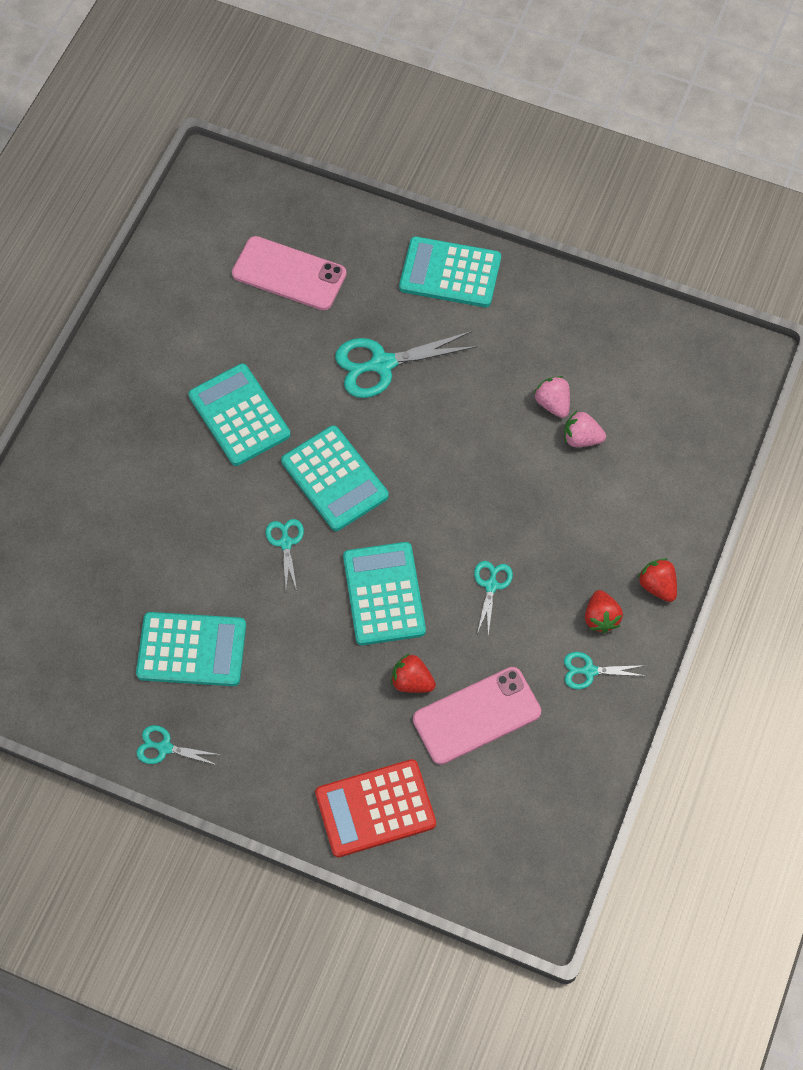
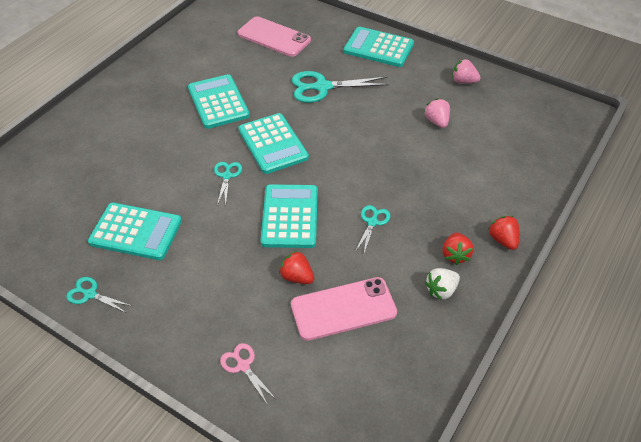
camera: 10 degrees right, 15 degrees down
red calculator [315,759,436,857] -> pink scissors [220,343,277,405]
pink strawberry [564,411,606,447] -> pink strawberry moved to [452,59,481,83]
turquoise scissors [564,652,646,689] -> white strawberry [425,268,460,300]

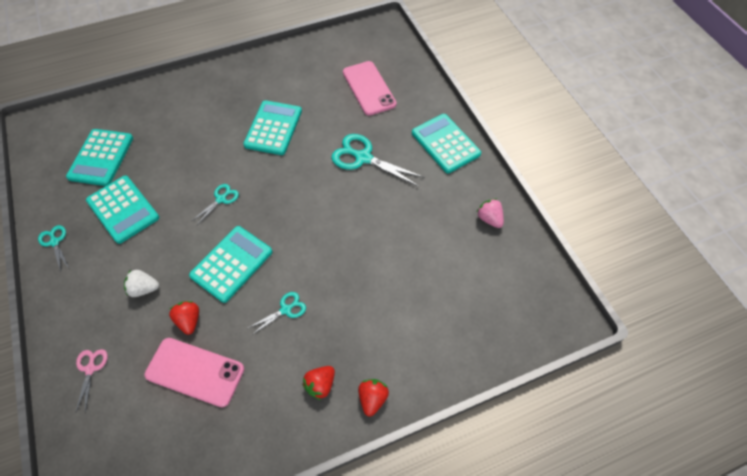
camera: 35 degrees right, 10 degrees up
turquoise calculator [238,113,309,174] -> turquoise calculator moved to [66,129,133,186]
pink strawberry [425,98,450,128] -> none
white strawberry [425,268,460,300] -> white strawberry moved to [124,270,159,297]

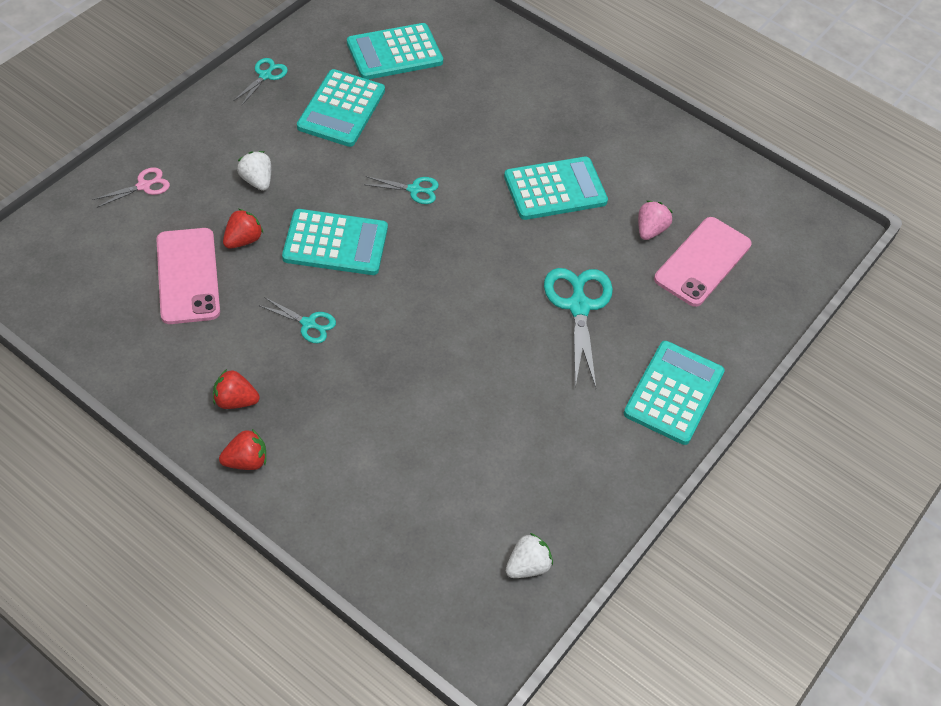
camera: 55 degrees right, 5 degrees down
pink strawberry [477,198,504,228] -> pink strawberry moved to [638,201,673,240]
none -> white strawberry [506,533,553,578]

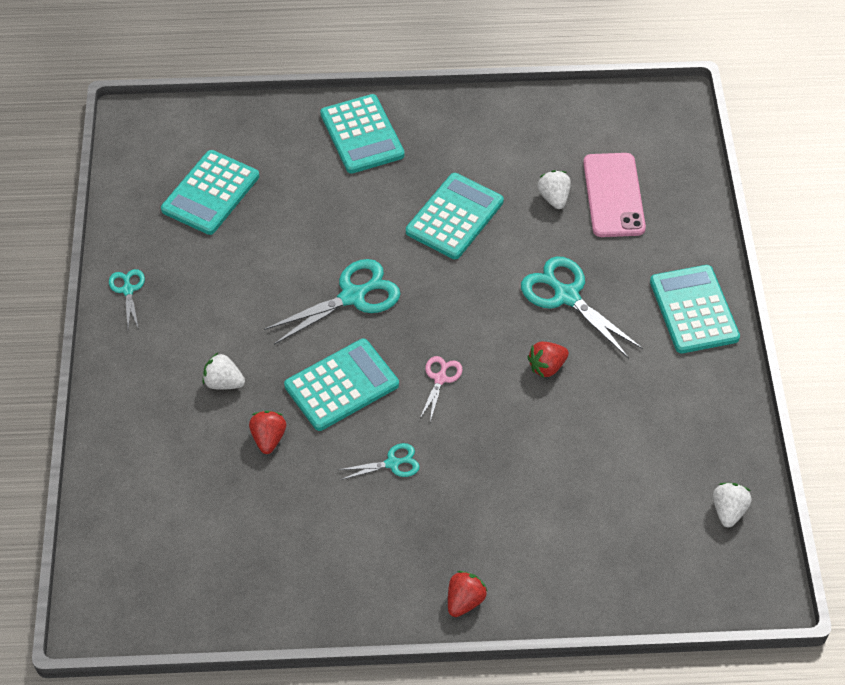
camera: 35 degrees left, 0 degrees up
pink scissors [92,167,170,208] -> pink scissors moved to [419,356,463,422]
pink phone [156,228,220,324] -> none
red strawberry [213,369,260,409] -> red strawberry moved to [527,342,569,378]
turquoise calculator [297,69,385,147] -> turquoise calculator moved to [320,94,404,174]
turquoise scissors [366,176,439,204] -> turquoise scissors [264,259,400,345], size x1.86
pink strawberry [638,201,673,240] -> white strawberry [538,170,571,209]

